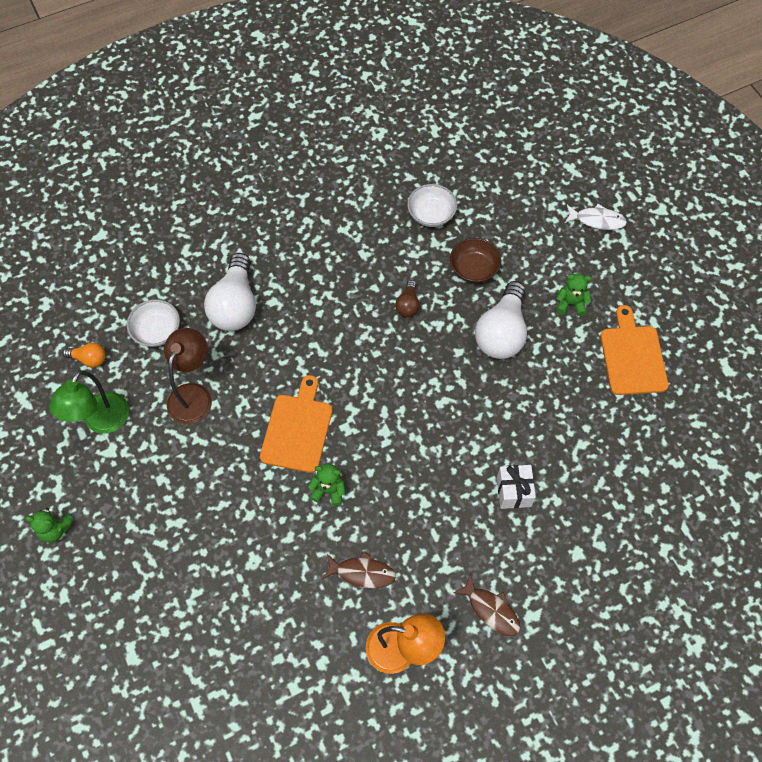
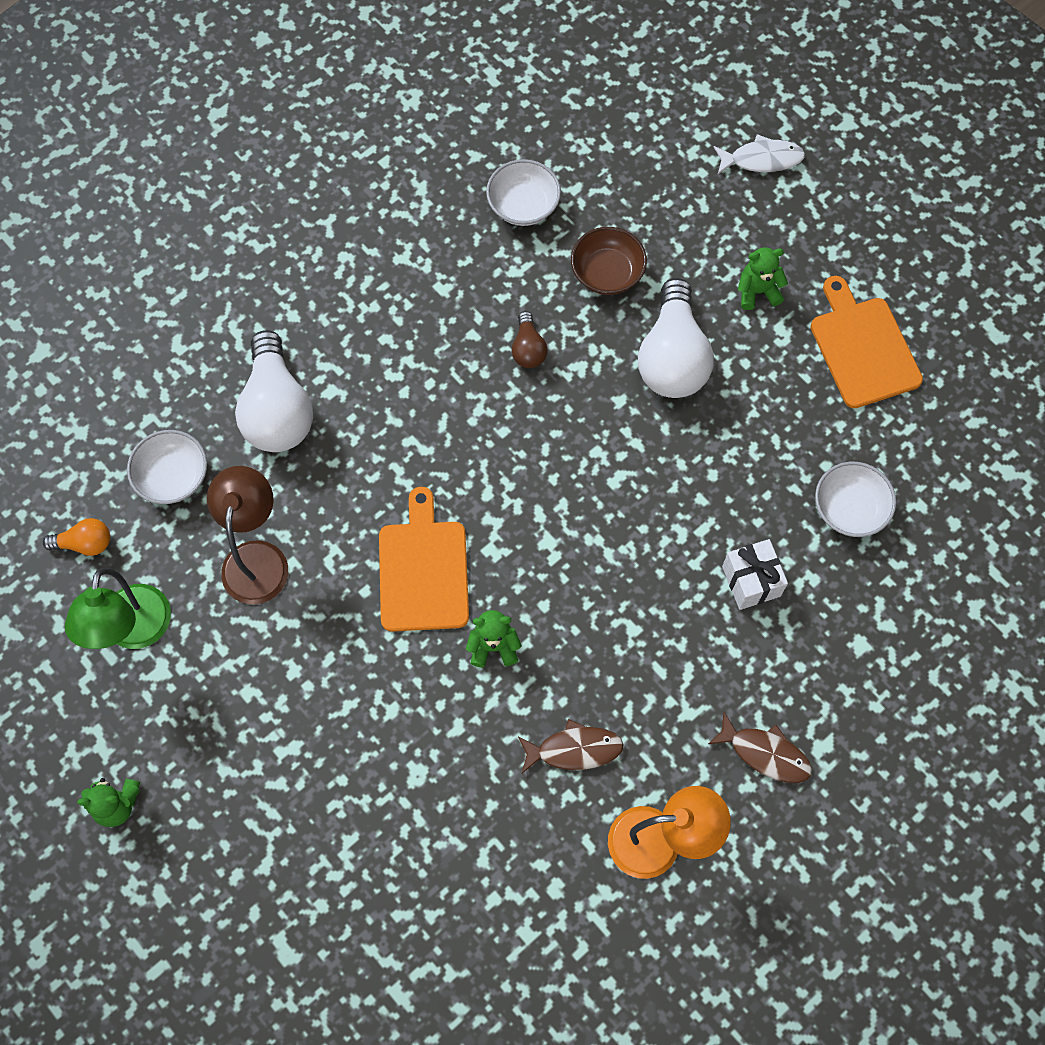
camera: 15 degrees left, 5 degrees up
none -> white bowl [815,462,896,537]

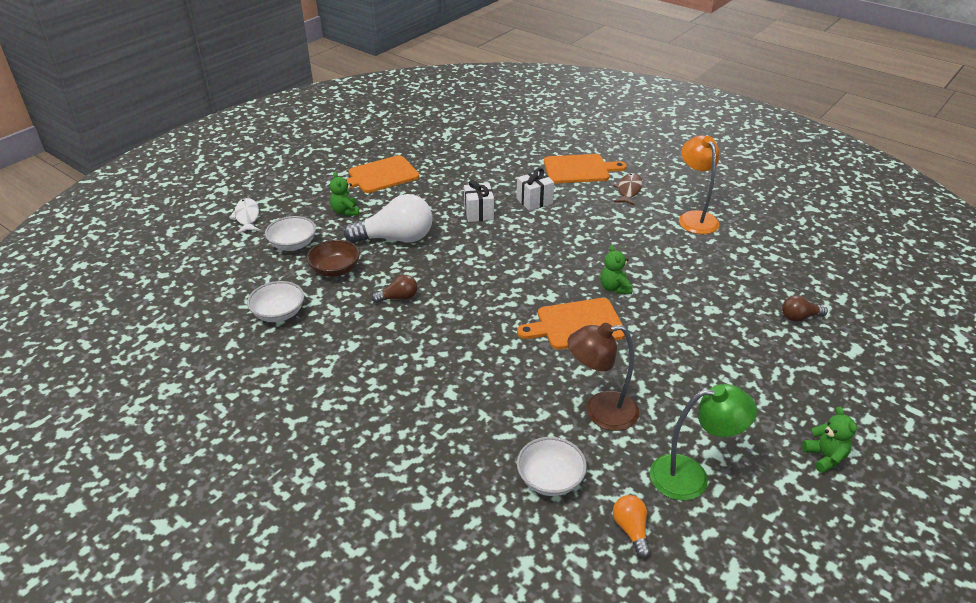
camera: 100 degrees left, 30 degrees down
white light bulb [235,330,313,452] -> none
brown fish [518,719,624,773] -> none
white bowl [815,462,896,537] -> white bowl moved to [265,216,316,251]
none -> white gift [464,180,494,222]
none -> orange cutting board [544,154,627,183]
none -> brown light bulb [782,296,828,322]

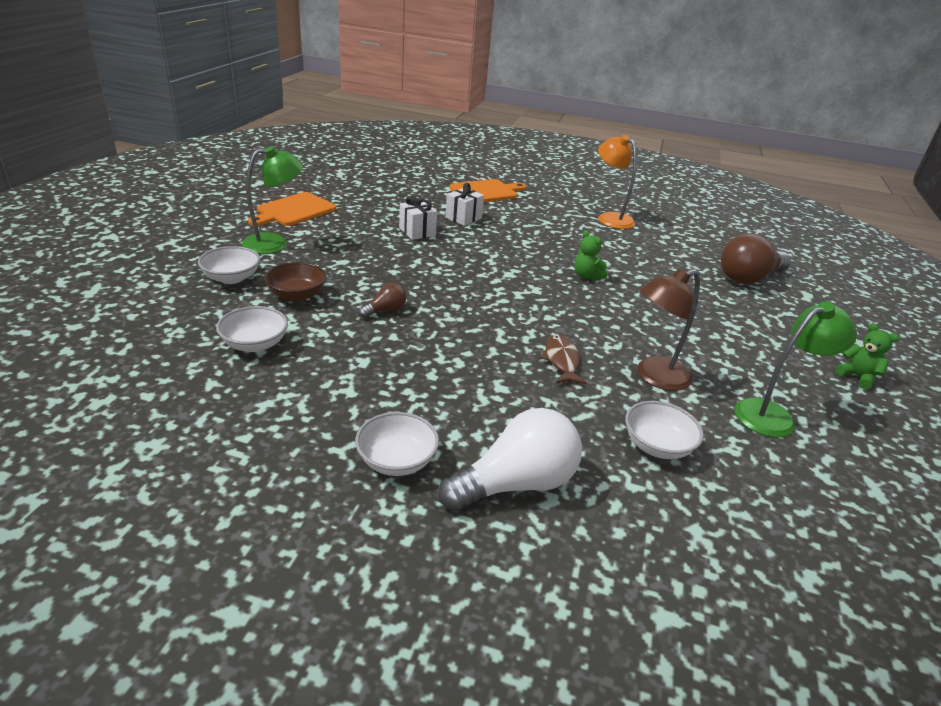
camera: 25 degrees left, 5 degrees down
white fish [229,198,259,234] -> none
green teddy bear [330,172,359,216] -> green lamp [242,146,303,254]
white light bulb [344,194,433,243] -> white light bulb moved to [438,408,582,512]
orange cutting board [517,298,625,350] -> none
brown fish [613,173,643,206] -> brown fish moved to [540,334,587,384]
orange light bulb [613,495,651,559] -> none
brown light bulb [782,296,828,322] -> brown light bulb [721,234,791,284], size x2.08
none -> white bowl [355,412,439,476]

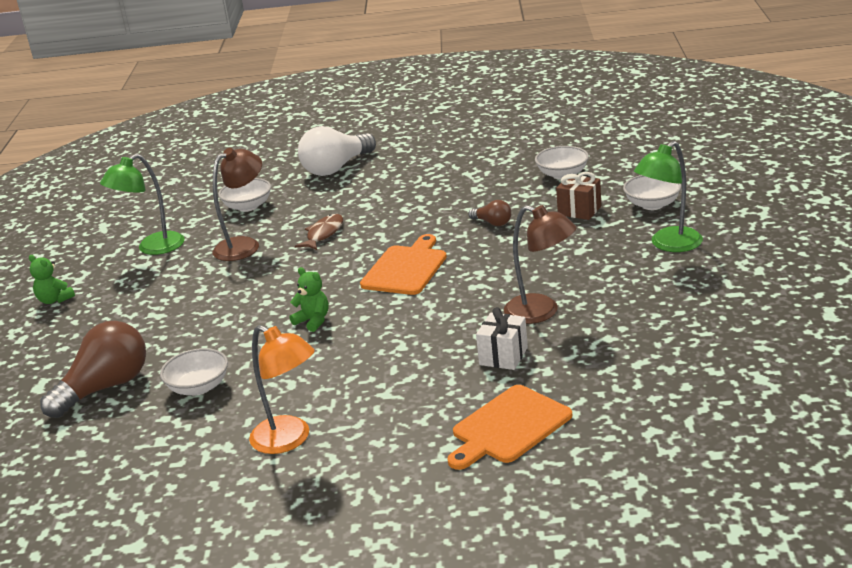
camera: 170 degrees right, 5 degrees down
orange cutting board [248,192,336,226] -> orange cutting board moved to [360,234,447,295]
brown bowl [264,262,326,301] -> brown gift [556,172,601,220]
white bowl [355,412,439,476] -> white bowl moved to [160,348,228,395]
brown light bulb [358,283,406,318] -> brown light bulb turned 90 degrees counterclockwise [468,200,511,226]
white gift [399,196,437,240] -> brown lamp [504,205,576,324]
brown fish [540,334,587,384] -> brown fish turned 135 degrees counterclockwise [295,214,343,250]

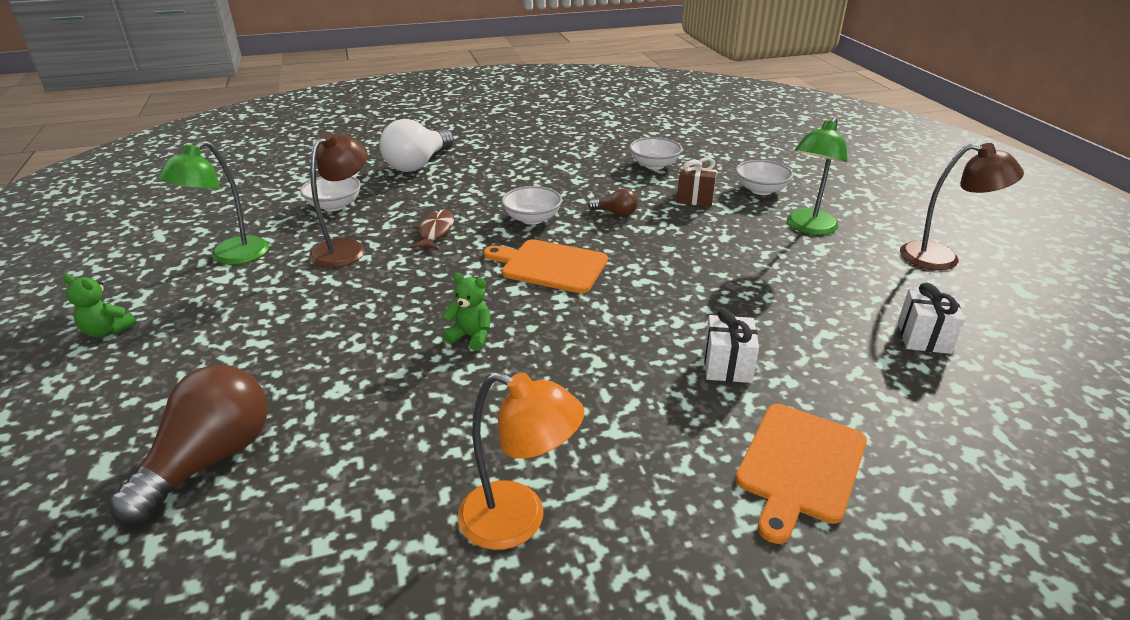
camera: 20 degrees left, 5 degrees up
white bowl [160,348,228,395] -> white bowl moved to [501,186,562,225]
orange cutting board [360,234,447,295] -> orange cutting board turned 75 degrees counterclockwise [484,239,608,293]
brown lamp [504,205,576,324] -> brown lamp moved to [900,143,1024,270]
none -> white gift [898,283,965,354]

